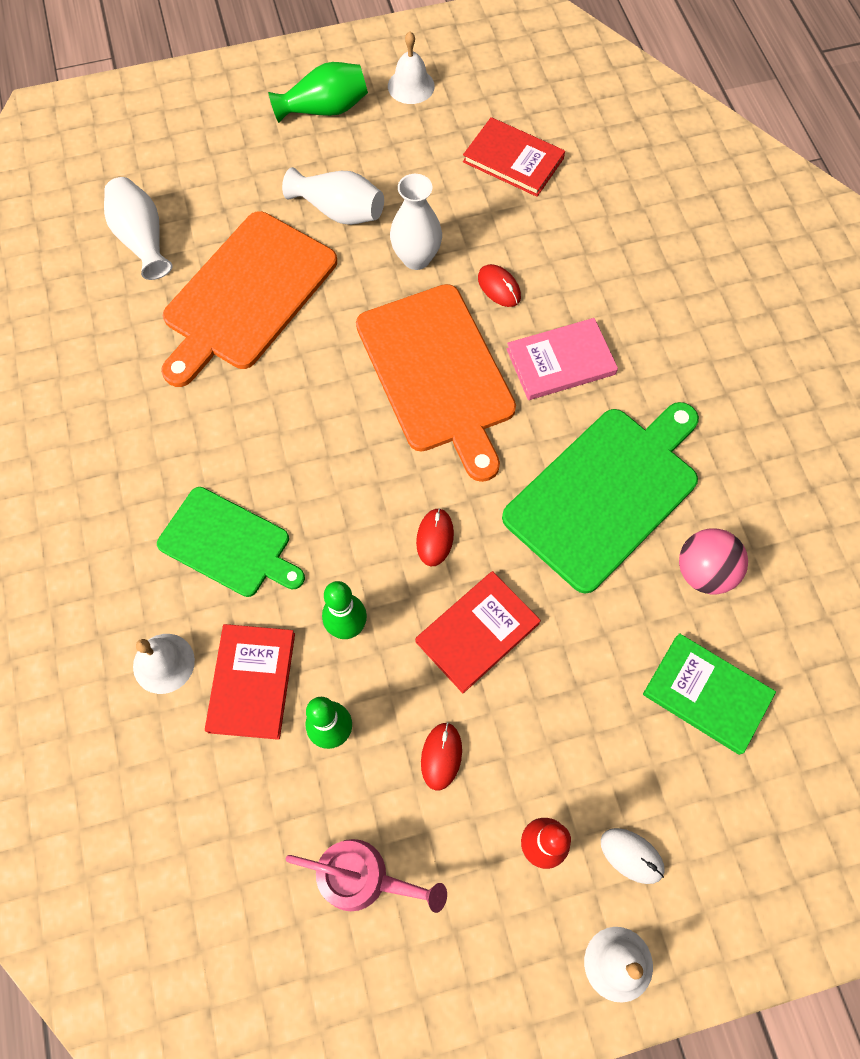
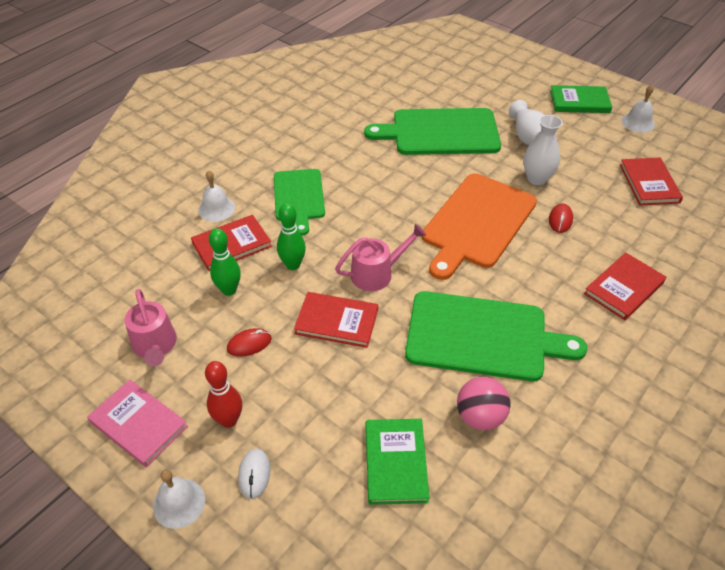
camera: 55 degrees right, 20 degrees down
white vase [104,177,172,280] -> none
orange cutting board [161,211,337,387] -> green cutting board [364,108,501,155]
green vase [268,62,368,123] -> green book [550,85,612,113]
red mouse [416,508,454,566] -> pink watering can [335,224,426,291]
pink book [507,318,618,400] -> pink book moved to [87,380,188,467]
none -> red book [584,252,666,320]

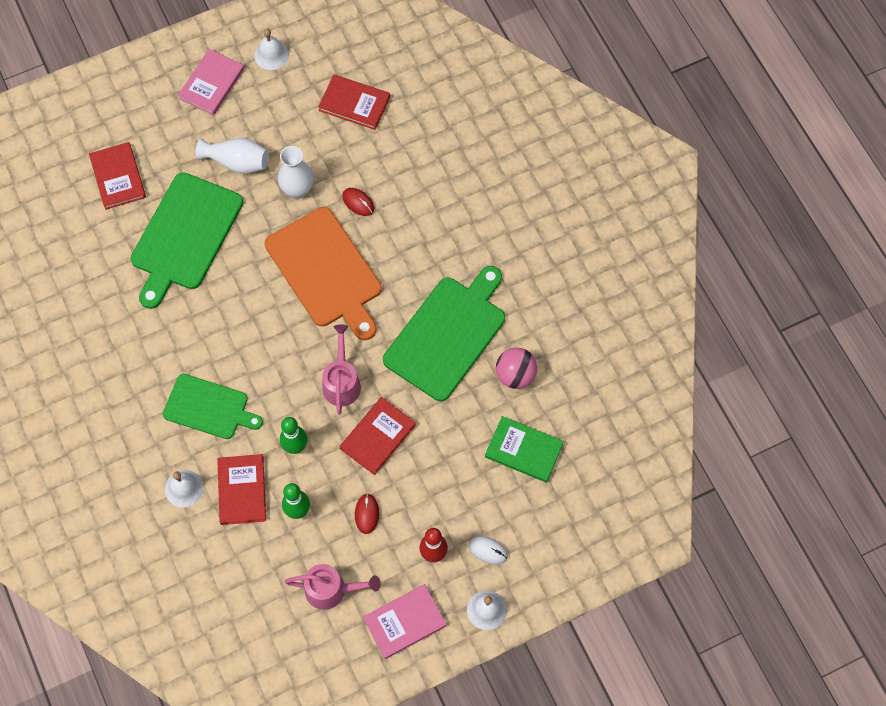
camera: 65 degrees left, 20 degrees up
green book [550,85,612,113] -> pink book [178,49,244,115]
red book [584,252,666,320] -> red book moved to [89,142,146,210]

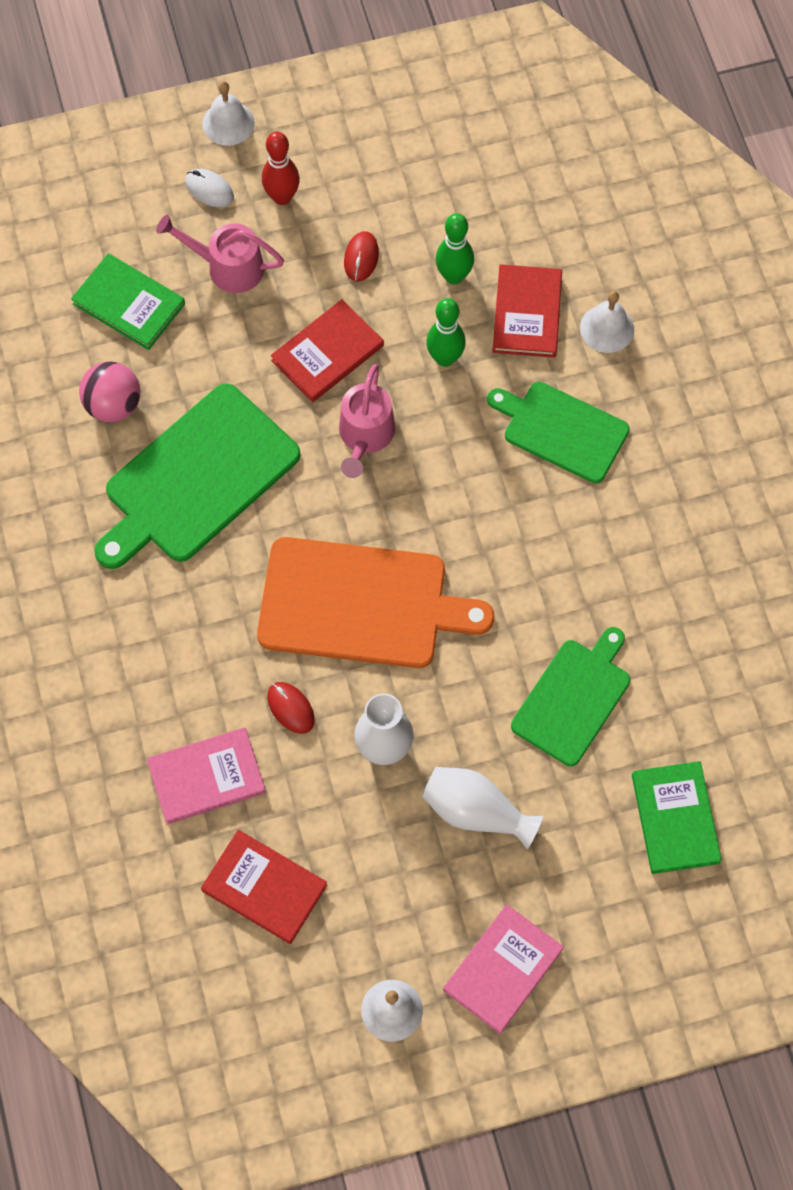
camera: 170 degrees left, 0 degrees up
red book [89,142,146,210] -> green book [632,761,722,874]
green cutting board [131,172,243,309] -> green cutting board [511,627,630,767], size x0.64
orange cutting board [265,207,382,340] -> orange cutting board turned 120 degrees clockwise [257,537,494,668]
pink watering can [285,564,381,610] -> pink watering can moved to [156,215,284,293]
pink book [363,584,447,659] -> pink book moved to [147,728,266,825]

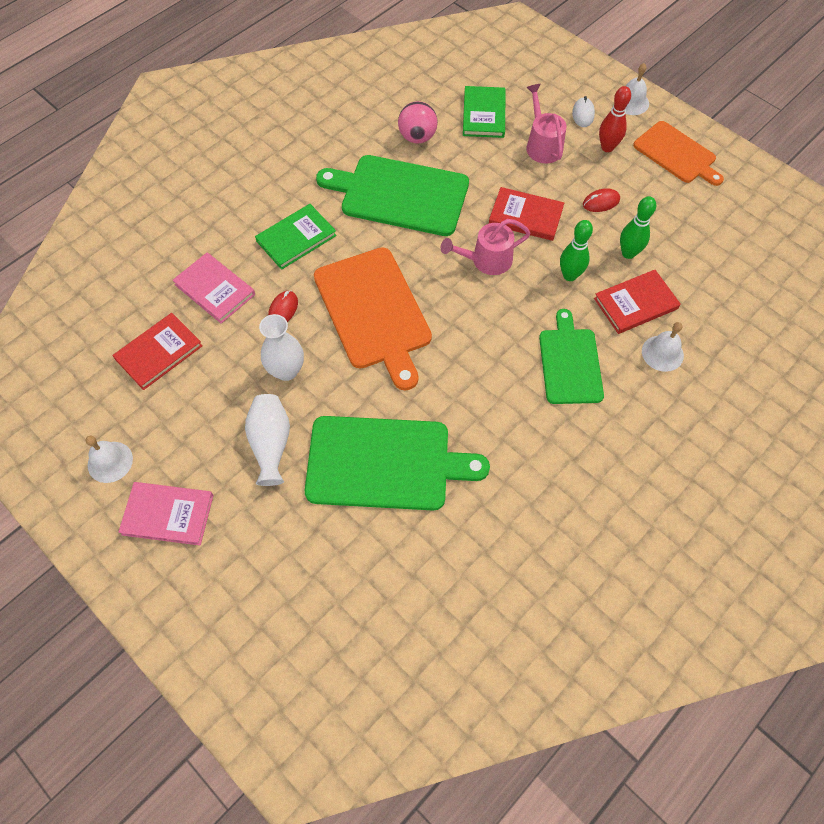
camera: 60 degrees right, 5 degrees down
red book [201,830,327,944] -> red book turned 45 degrees clockwise [112,313,203,390]
green cutting board [511,627,630,767] -> green cutting board [305,416,490,511], size x1.57
green book [632,761,722,874] -> green book moved to [255,204,337,270]
none -> orange cutting board [633,121,724,186]

